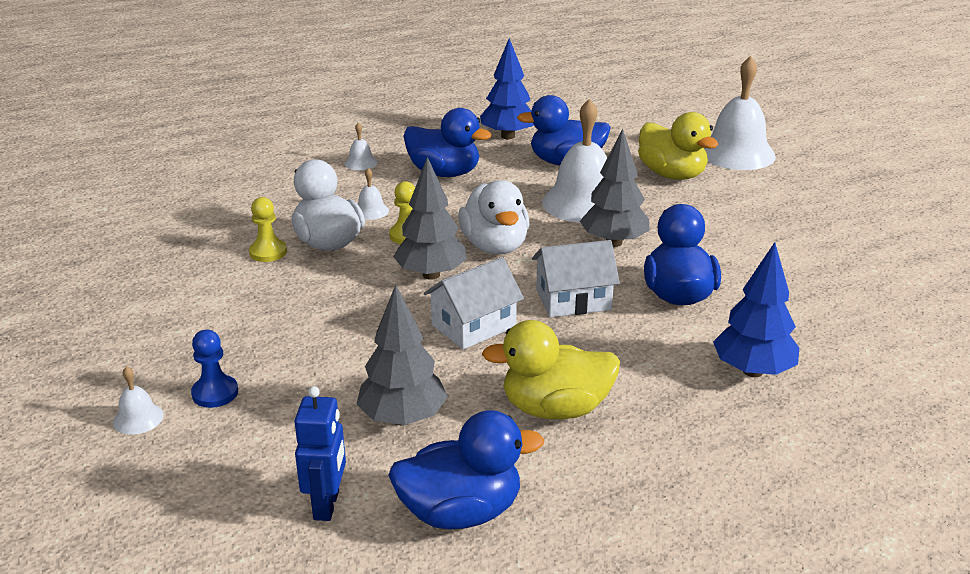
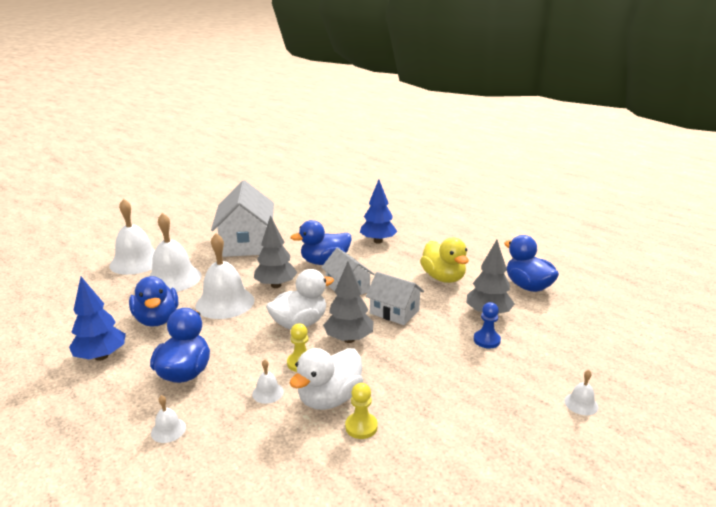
camera: 110 degrees left, 5 degrees down
blue pawn [191,330,238,408] -> blue pawn moved to [474,302,501,348]
blue robot [294,386,346,521] -> none
yellow duck [638,112,719,180] -> white bell [149,213,202,292]
none -> white house [211,180,274,257]

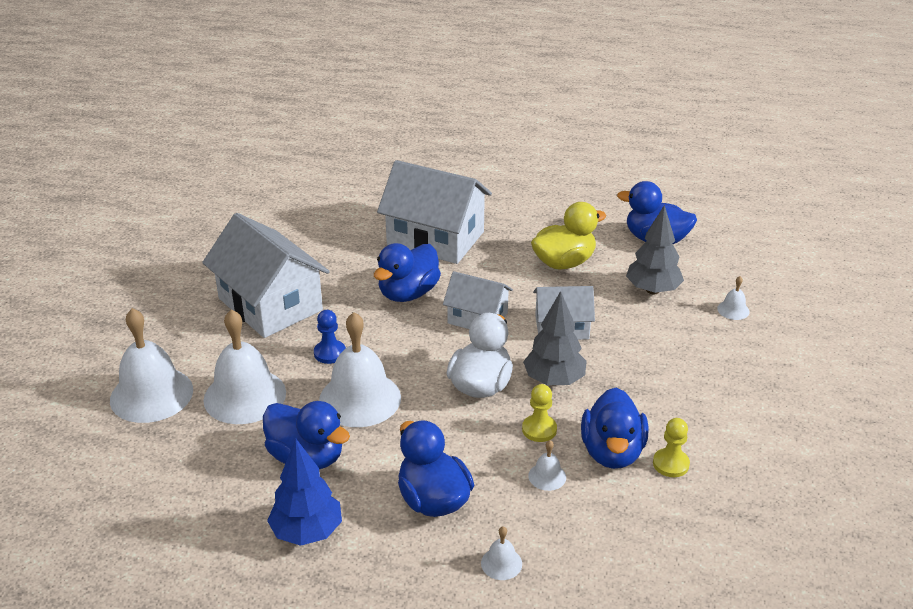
camera: 35 degrees left, 10 degrees up
grey tree [254,215,297,288] -> none
white duck [289,348,363,410] -> blue duck [581,388,648,469]
blue tree [360,180,397,244] -> white house [377,160,492,264]
yellow duck [420,237,469,283] -> yellow duck turned 60 degrees counterclockwise [531,202,606,270]
blue pawn [474,302,501,348] -> blue pawn moved to [314,310,346,364]
white bell [564,370,598,415] -> white bell moved to [717,276,750,320]

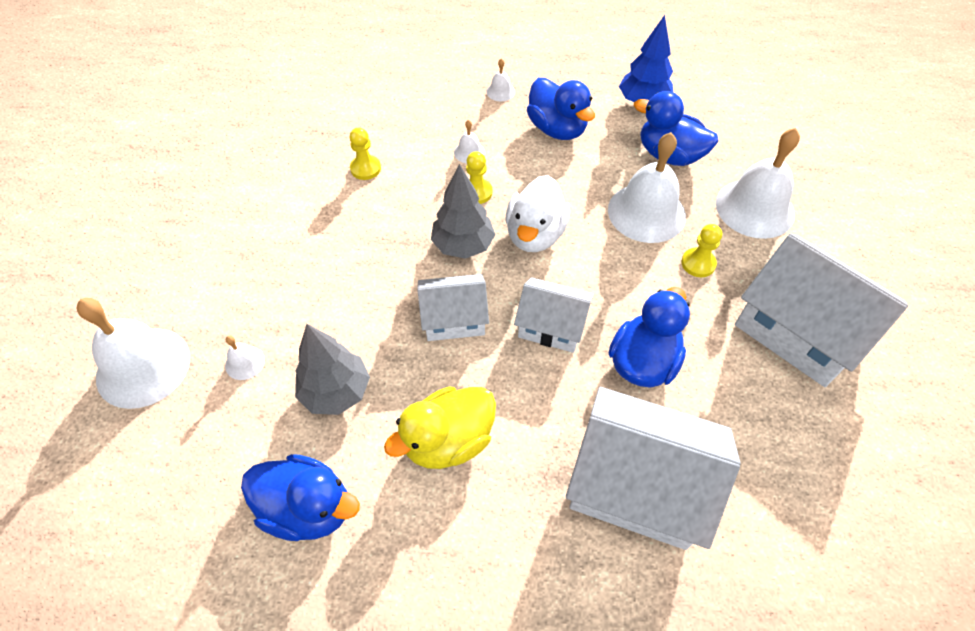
camera: 175 degrees right, 20 degrees up
white bell [110,308,193,423] -> white bell moved to [76,298,190,409]
blue pawn [314,310,346,364] -> yellow pawn [681,224,722,277]
blue duck [581,388,648,469] -> none

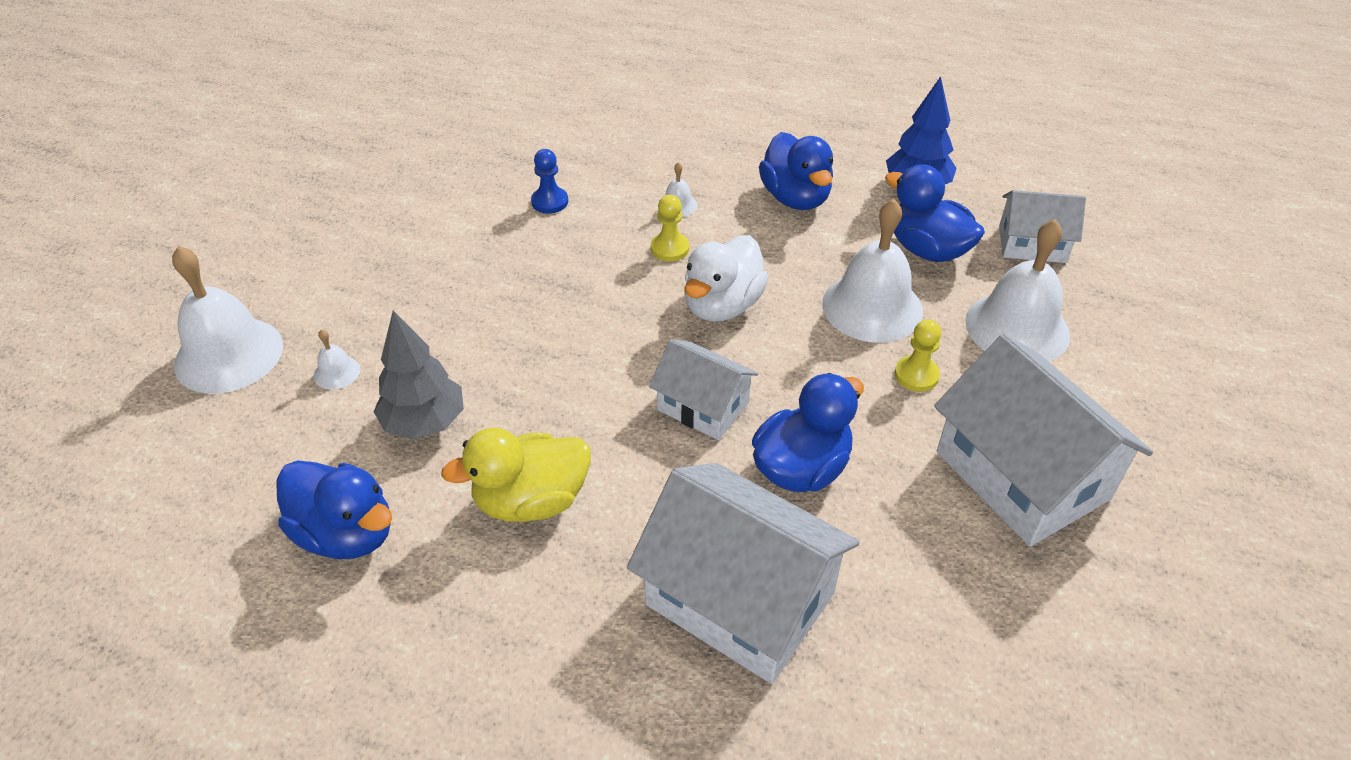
camera: 15 degrees right, 10 degrees down
yellow pawn [350,128,381,180] -> blue pawn [531,149,568,213]
white house [417,274,489,341] -> white house moved to [999,190,1086,263]
grey tree [431,164,495,259] -> none
white bell [486,58,515,101] -> none

